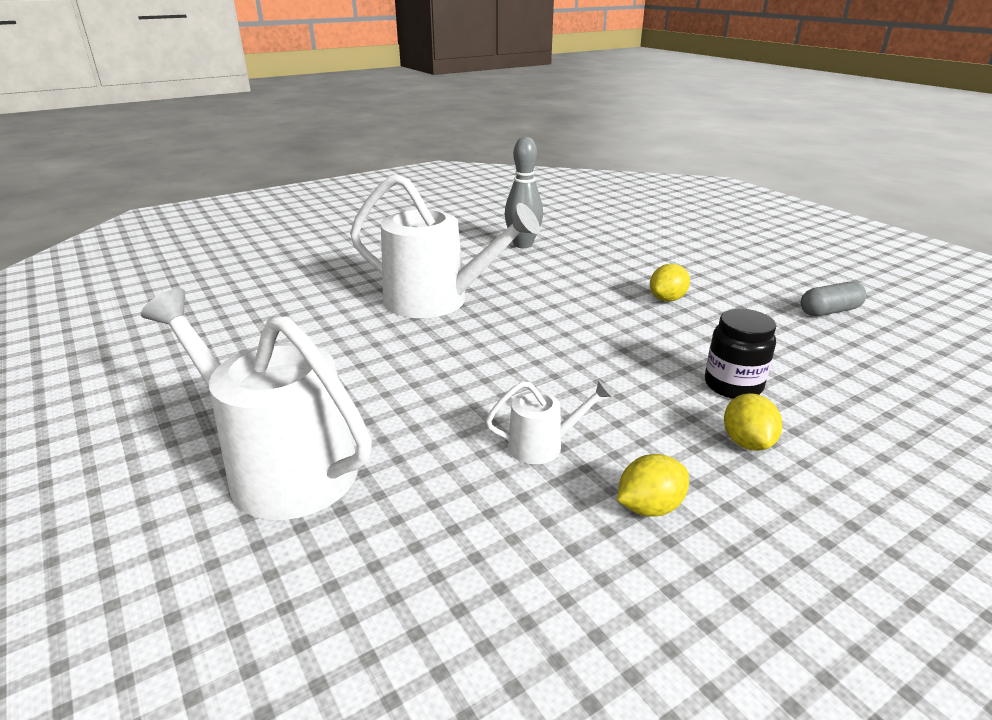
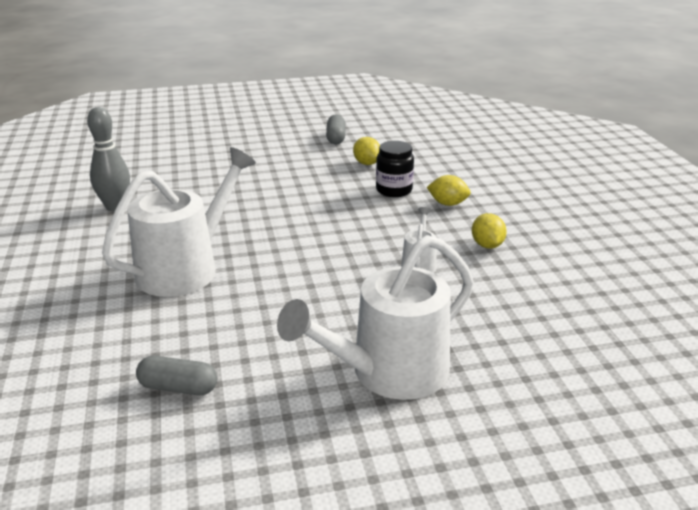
camera: 70 degrees left, 0 degrees up
yellow lemon [650,264,690,302] -> yellow lemon moved to [353,137,380,165]
none -> grey capsule [136,356,217,395]

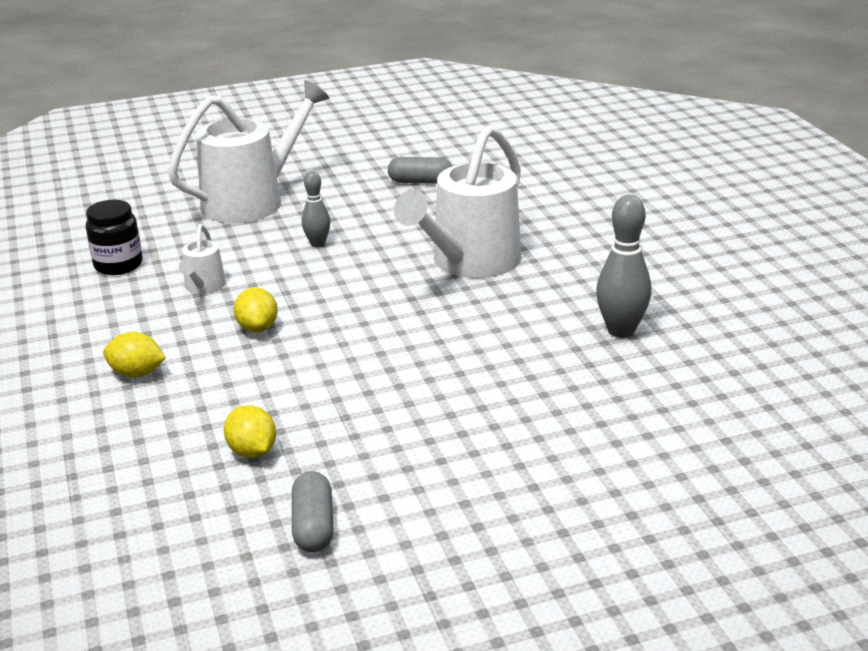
camera: 175 degrees right, 0 degrees up
black jar [376,141,414,197] -> black jar moved to [86,200,143,275]
yellow lemon [472,213,507,249] -> yellow lemon moved to [234,287,278,333]
none -> grey bowling pin [302,171,330,247]

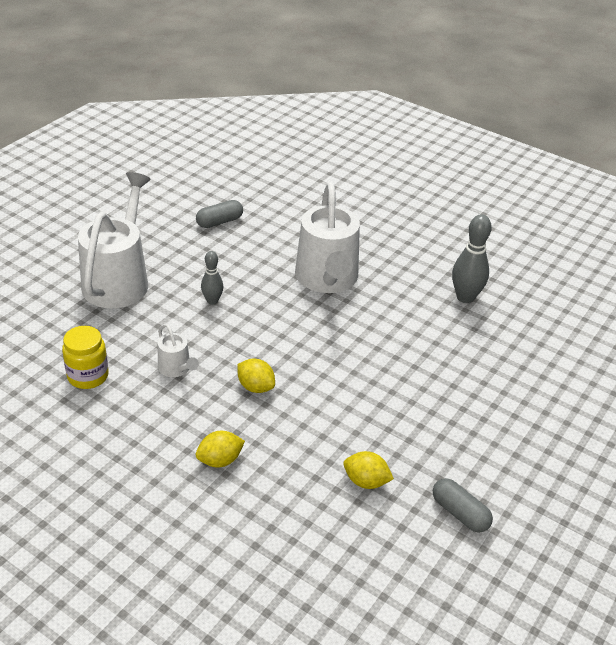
camera: 40 degrees left, 10 degrees up
black jar [86,200,143,275] -> yellow jar [62,326,109,389]

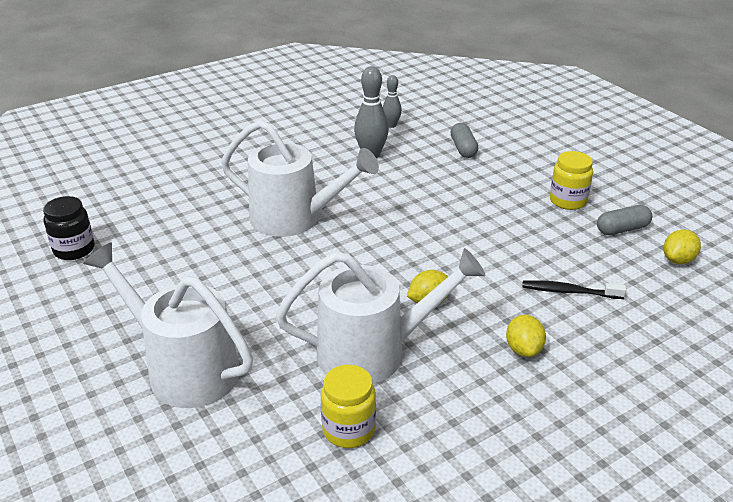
camera: 65 degrees left, 5 degrees down
white watering can [158,324,199,377] -> white watering can [276,248,486,384], size x2.21
grey capsule [196,200,243,228] -> grey capsule moved to [451,123,478,158]
grey bowling pin [201,251,223,305] -> grey bowling pin moved to [383,75,402,128]
yellow lemon [343,451,394,489] -> yellow lemon moved to [663,230,701,264]
none -> black jar [43,196,94,260]
none -> black toothbrush [522,280,626,299]
none -> yellow jar [550,151,593,210]

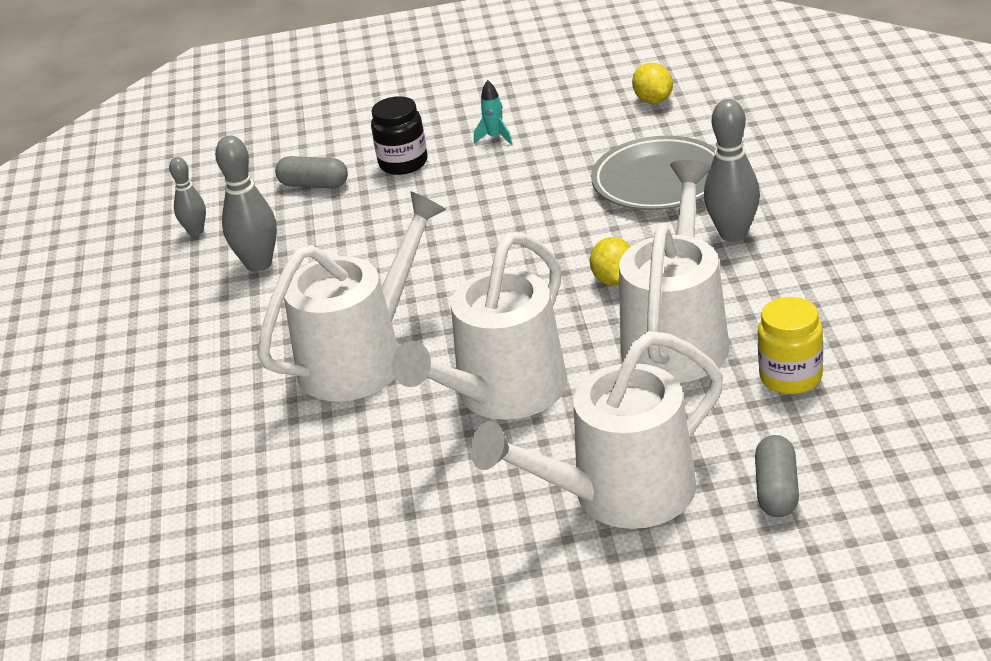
camera: 60 degrees left, 0 degrees up
black jar [43,196,94,260] -> black jar moved to [371,96,427,175]
yellow lemon [506,315,546,357] -> grey bowling pin [704,99,760,242]
black toothbrush [522,280,626,299] -> grey plate [591,136,716,210]
yellow jar [550,151,593,210] -> turquoise rocket [474,80,512,144]
grey capsule [597,205,652,235] -> grey capsule moved to [755,435,799,517]
none -> white watering can [392,232,567,420]

